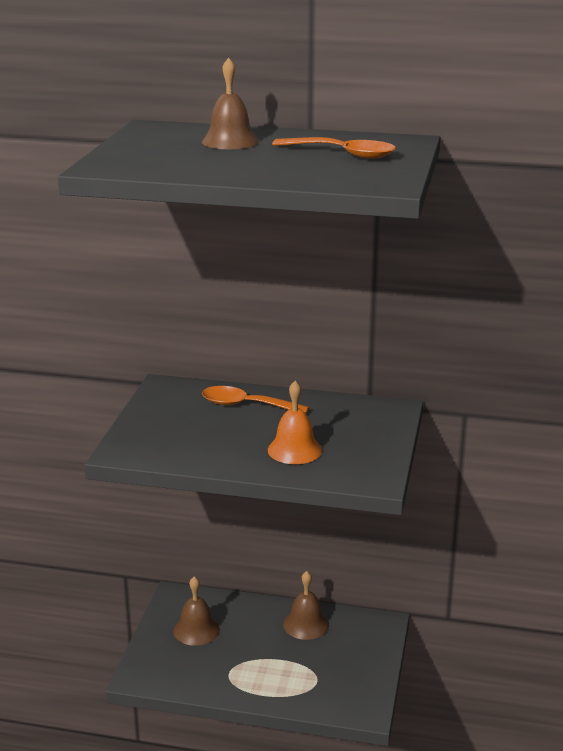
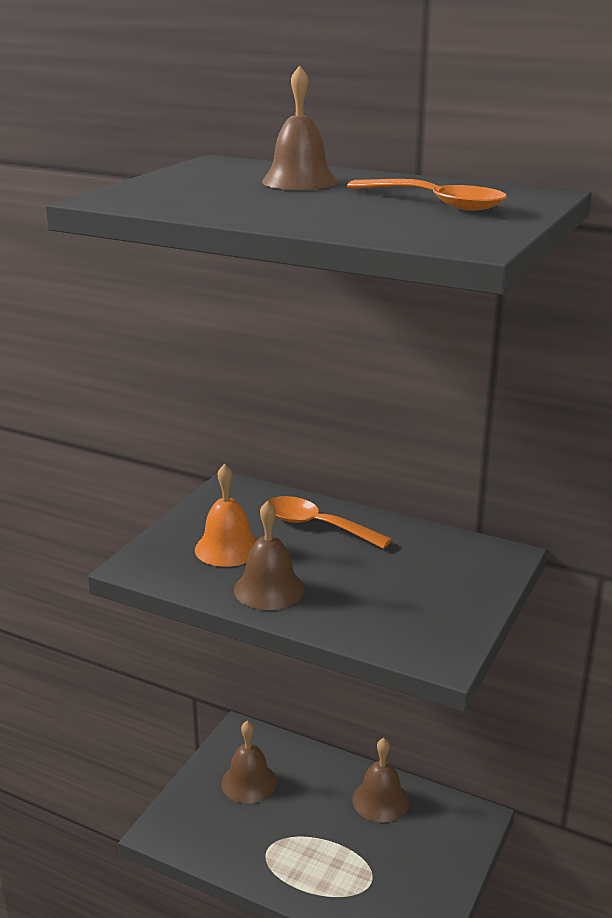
camera: 15 degrees right, 0 degrees up
orange bell [268,381,322,464] -> orange bell moved to [195,464,257,567]
none -> brown bell [234,501,305,610]

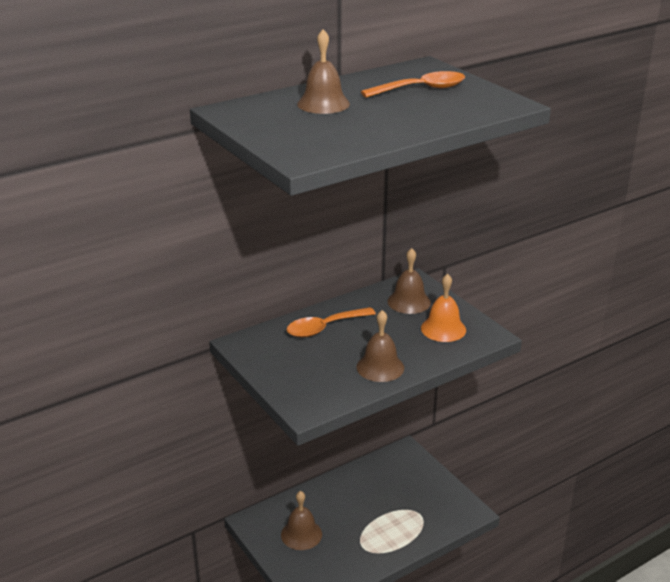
camera: 60 degrees left, 5 degrees up
orange bell [195,464,257,567] -> orange bell moved to [421,274,466,342]
brown bell [353,738,409,822] -> brown bell moved to [388,248,431,314]

